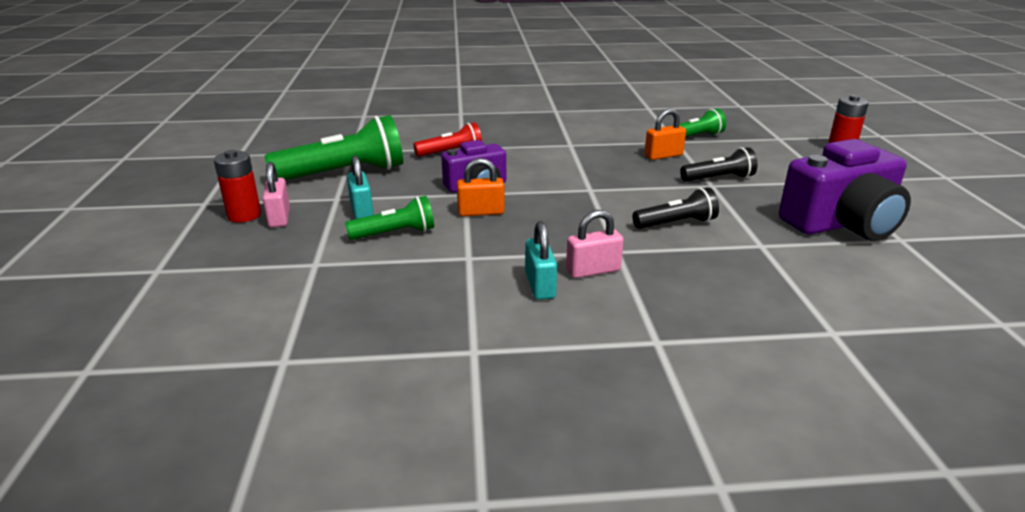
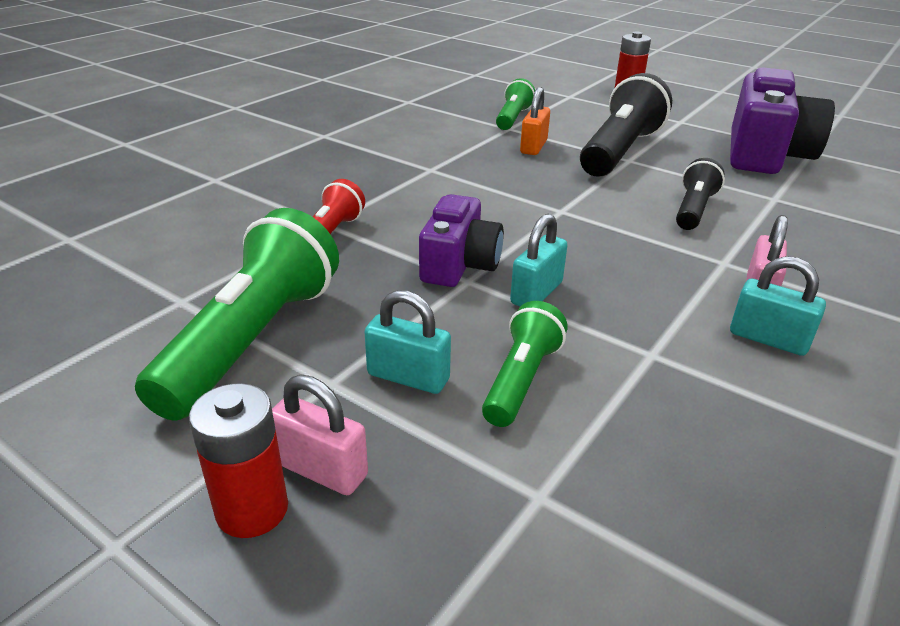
camera: 50 degrees left, 5 degrees up
orange padlock [457,158,505,216] -> turquoise padlock [510,214,568,307]
black flashlight [680,147,757,182] -> black flashlight [580,73,672,177], size x1.81

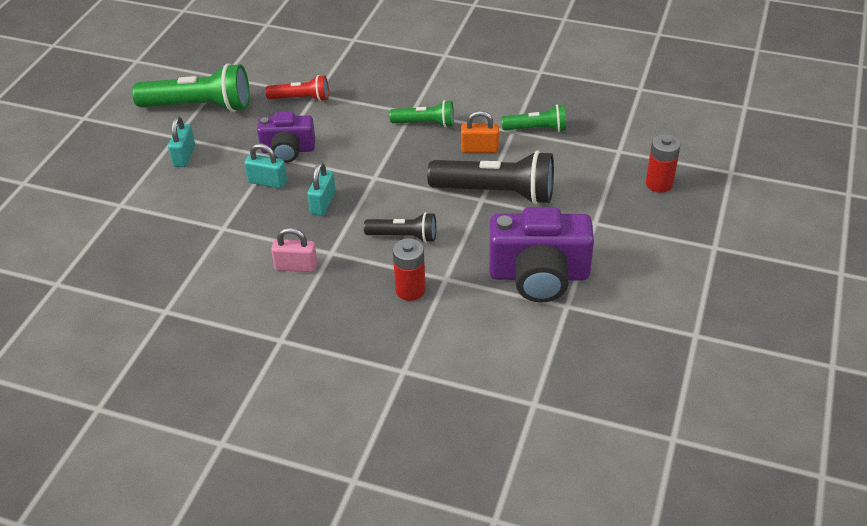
camera: 75 degrees right, 10 degrees up
red battery [189,383,288,538] -> red battery moved to [393,238,426,301]
pink padlock [272,375,368,495] -> none
green flashlight [482,301,568,427] -> green flashlight moved to [389,100,454,128]
turquoise padlock [730,256,826,356] -> turquoise padlock moved to [307,162,336,216]

